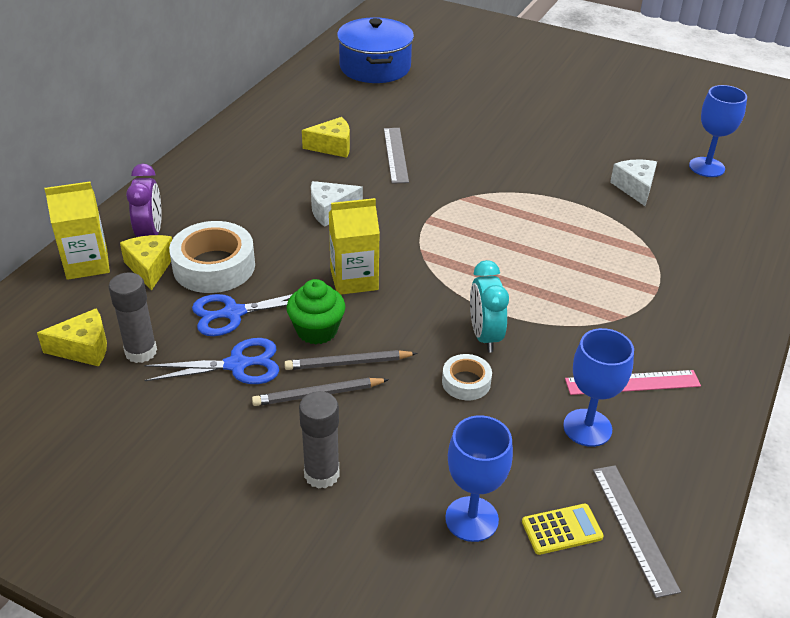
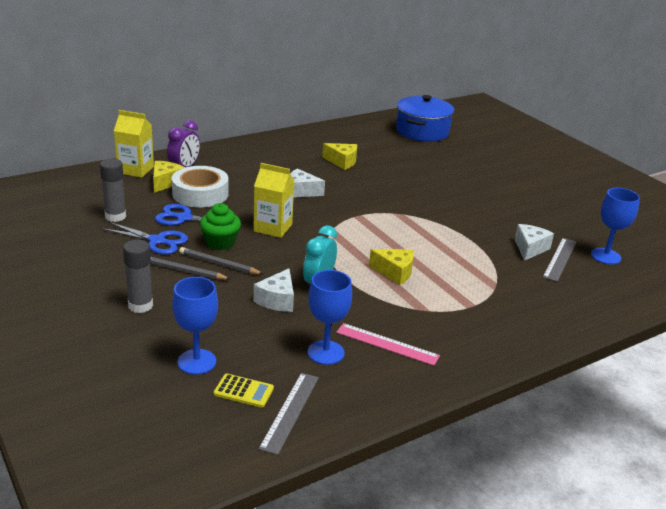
camera: 30 degrees right, 10 degrees down
yellow cheese [37,308,107,366] -> yellow cheese moved to [369,249,414,285]
grey ruler [384,128,409,184] -> grey ruler moved to [543,238,576,282]
white tape [442,354,492,400] -> white cheese [254,268,294,312]

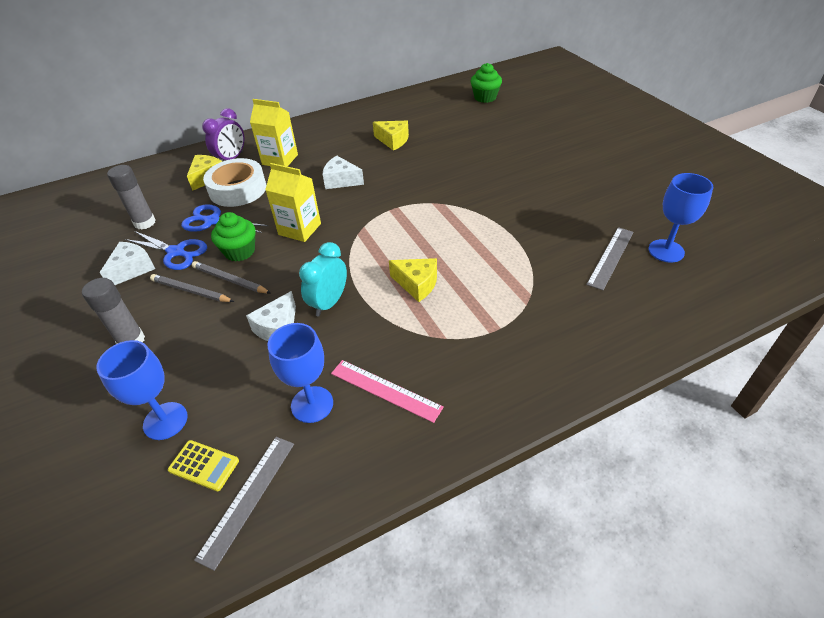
camera: 10 degrees right, 15 degrees up
yellow carton [114,110,154,178] -> yellow carton moved to [250,99,298,167]
blue pot [396,95,454,142] -> green cupcake [471,63,502,103]
white cheese [515,224,554,261] -> white cheese moved to [100,242,155,285]

